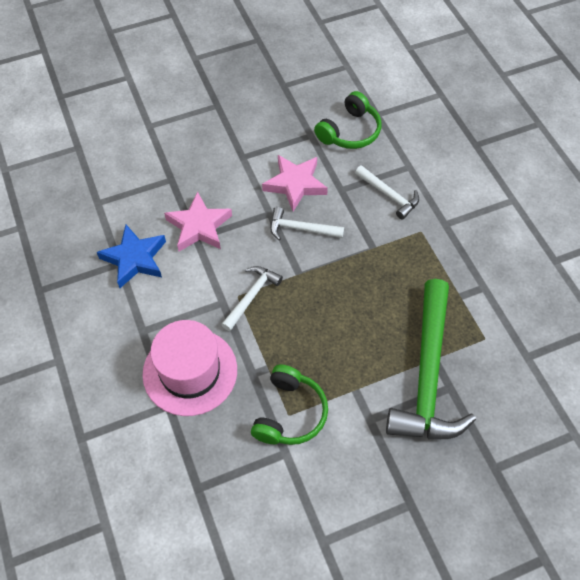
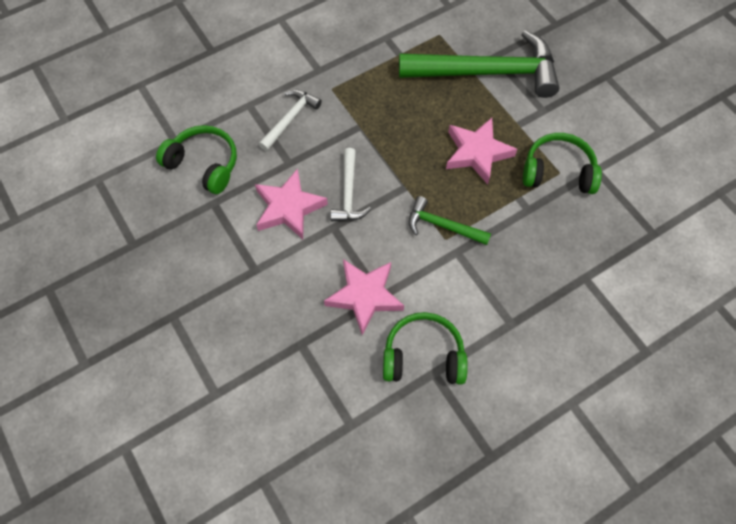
camera: 100 degrees left, 5 degrees up
blue star [97,225,166,288] -> green headphones [383,312,468,385]
pink hat [142,320,237,416] -> none
white hammer [221,266,283,331] -> green hammer [409,196,491,245]
none -> pink star [446,118,517,184]

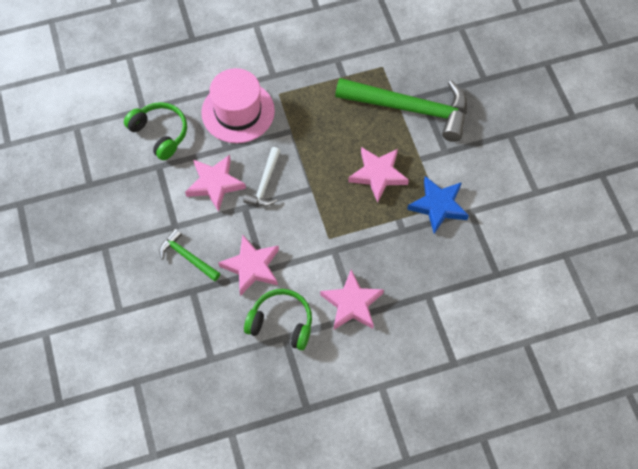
camera: 15 degrees right, 0 degrees up
white hammer [259,90,322,151] -> pink hat [201,68,275,143]
green hammer [409,196,491,245] -> green hammer moved to [159,229,221,281]
green headphones [523,133,602,194] -> blue star [407,176,469,234]
none -> pink star [320,270,384,330]

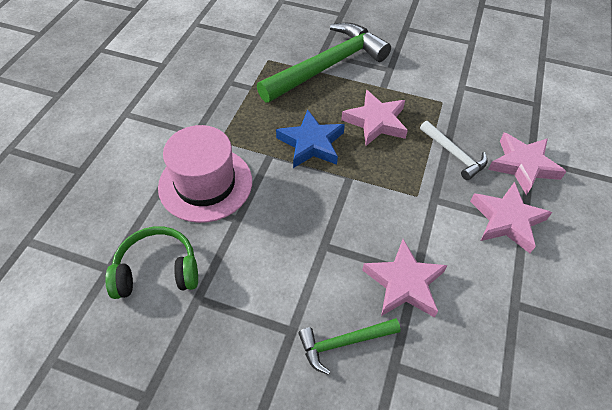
camera: 55 degrees left, 10 degrees down
pink star [185,155,246,212] -> pink star moved to [488,133,567,195]
white hammer [244,147,280,206] -> white hammer moved to [420,121,488,180]
green headphones [244,289,312,350] -> none
blue star [407,176,469,234] -> blue star moved to [276,109,345,168]

